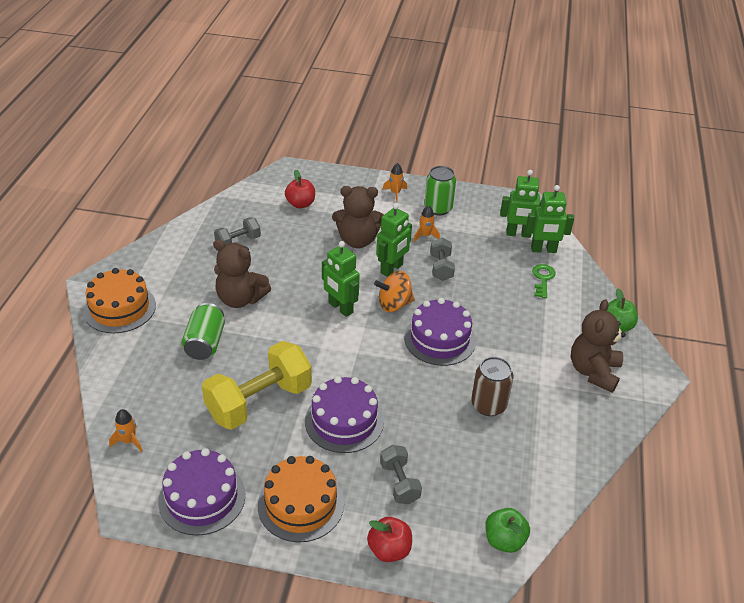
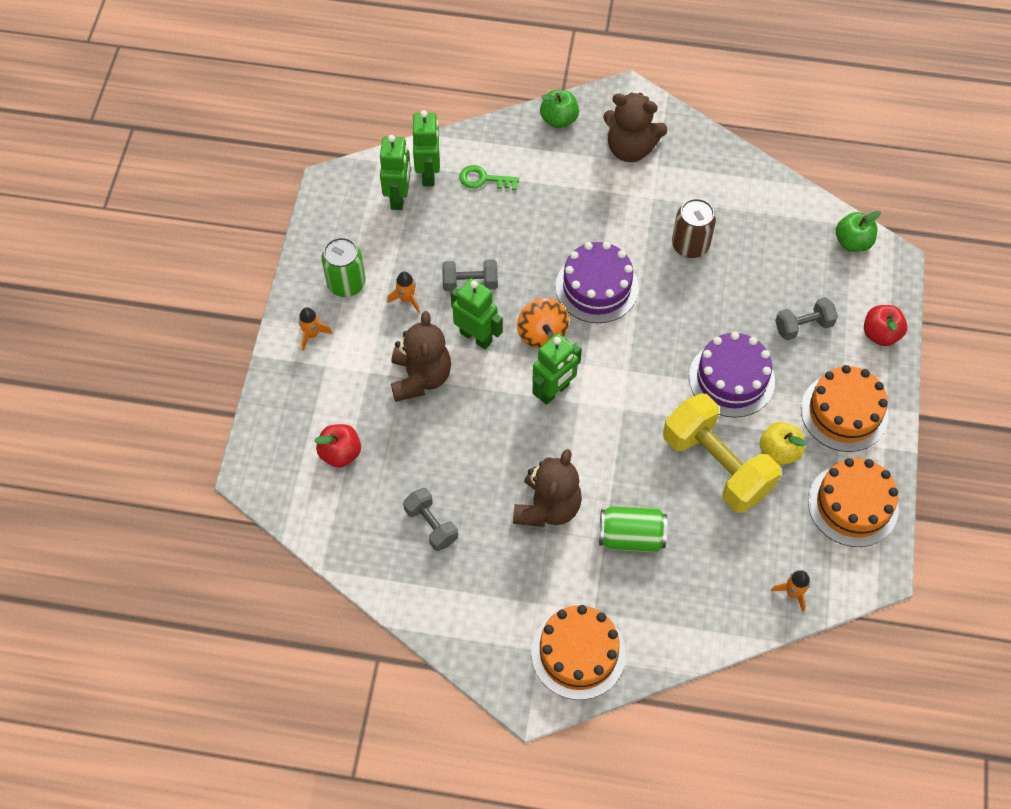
camera: 90 degrees left, 20 degrees up
purple cake [158,448,246,535] -> orange cake [808,458,899,547]
none -> yellow apple [760,422,806,465]

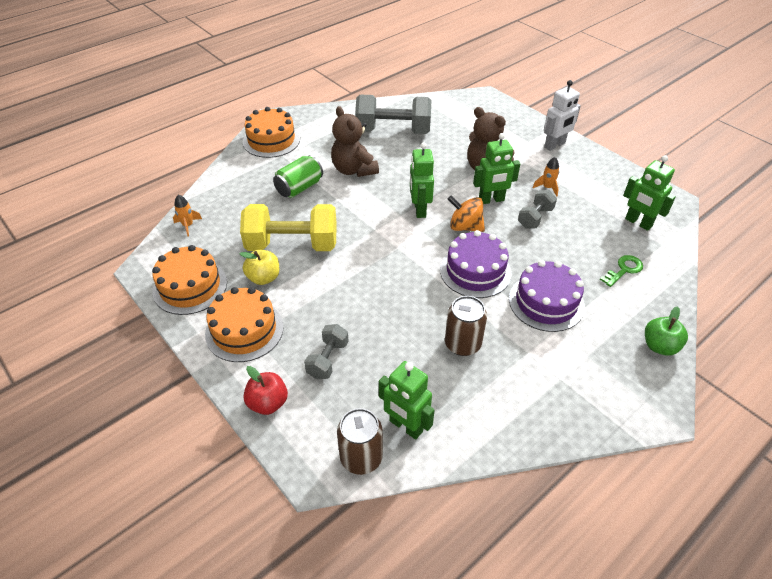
camera: 130 degrees right, 15 degrees down
orange rocket [298,307,332,351] -> white robot [544,80,581,151]
red apple [315,424,361,468] -> none
green can [322,237,366,297] -> none
grey dumbbell [403,488,458,551] -> grey dumbbell [355,95,432,134], size x1.96
green robot [413,110,440,186] -> green robot moved to [379,361,435,440]
brown teddy bear [603,93,668,162] -> none
purple cake [689,332,775,418] -> purple cake moved to [509,260,585,332]
green apple [836,211,881,252] -> brown can [337,408,383,475]

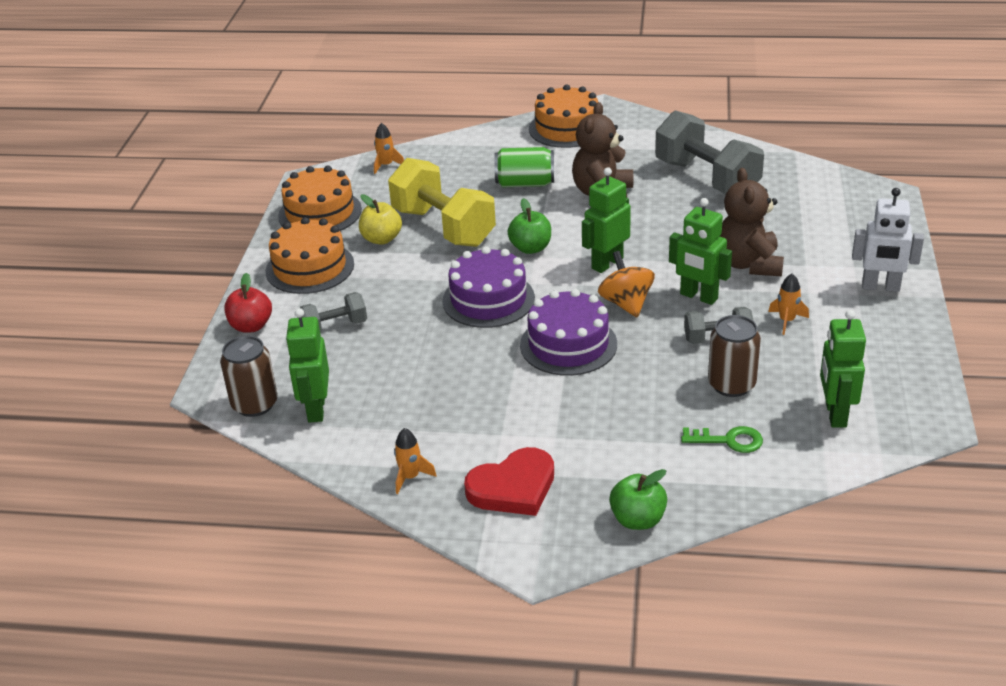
camera: 50 degrees right, 10 degrees down
brown can [445,296,487,356] -> brown can moved to [708,315,761,397]
purple cake [509,260,585,332] -> purple cake moved to [442,246,535,328]
none -> orange rocket [394,428,437,494]
none -> red heart [464,447,554,516]
none -> green apple [507,198,551,254]

